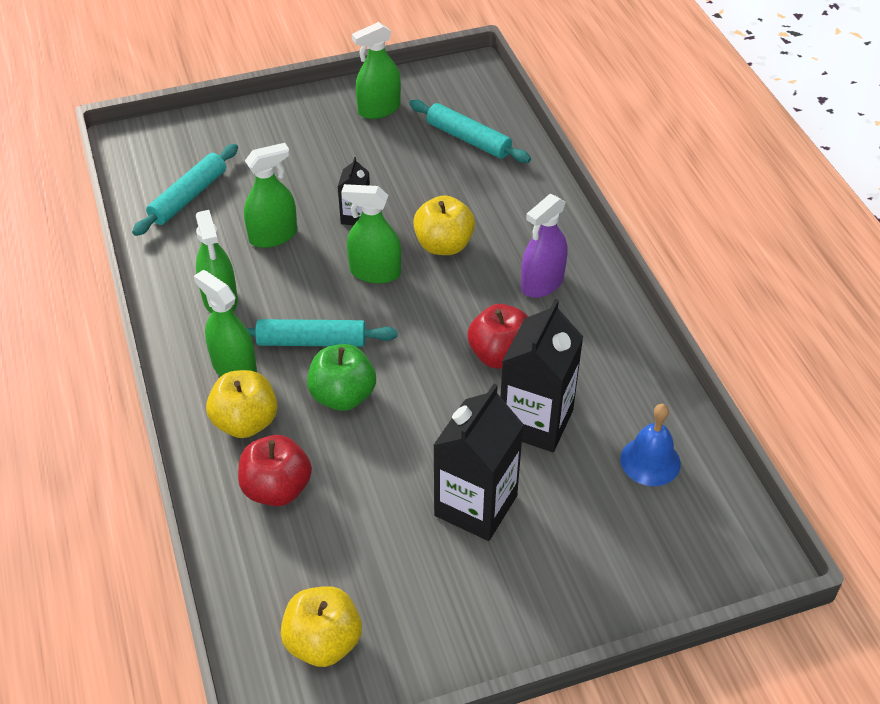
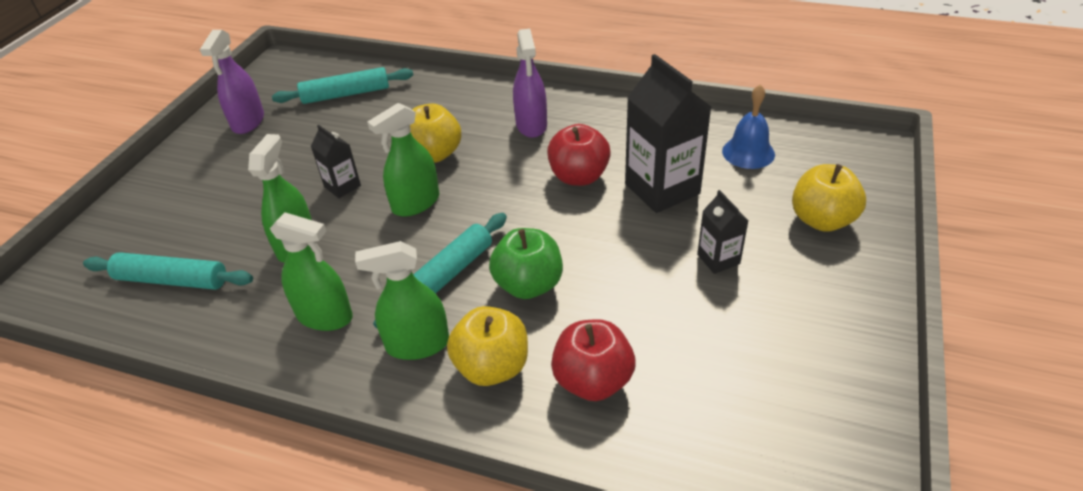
camera: 50 degrees left, 5 degrees down
turquoise rolling pin [132,144,238,236] -> turquoise rolling pin turned 60 degrees counterclockwise [83,252,253,290]
yellow apple [281,586,362,667] -> yellow apple moved to [792,164,866,232]
green spray bottle [352,22,401,119] -> purple spray bottle [200,30,264,134]
black carton [433,384,524,541] -> black carton [697,190,749,274], size x0.51

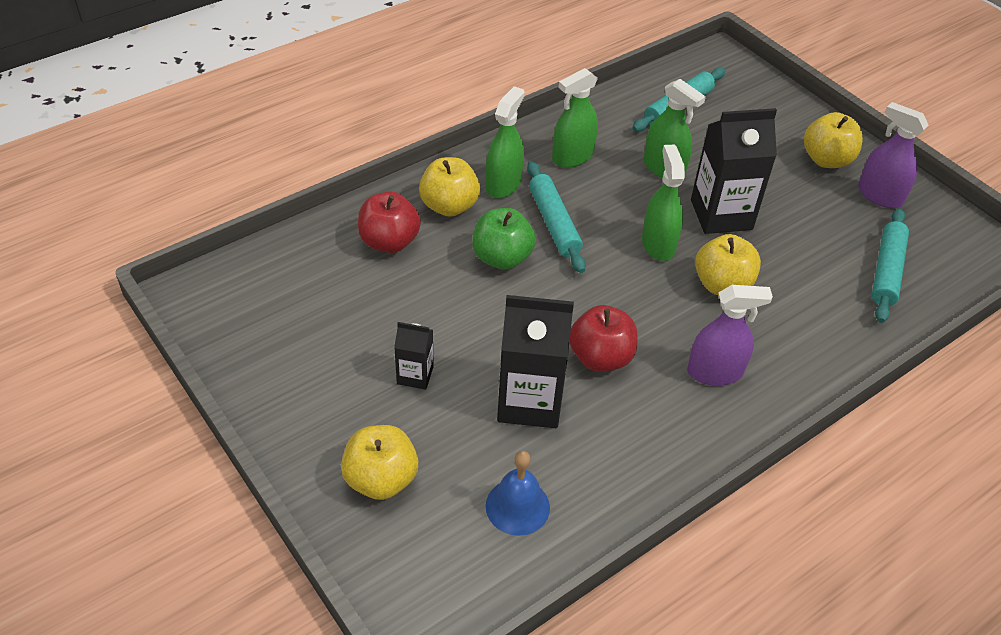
camera: 120 degrees right, 5 degrees up
black carton [311,125,361,198] -> black carton [691,108,777,234], size x1.94
purple spray bottle [513,29,547,138] -> purple spray bottle turned 150 degrees clockwise [687,285,773,386]
none -> yellow apple [804,112,863,168]

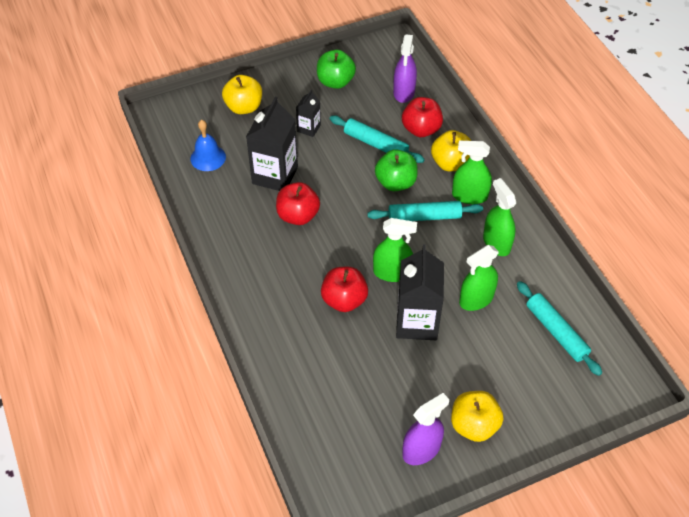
camera: 105 degrees right, 5 degrees up
green spray bottle [486,86,525,198] -> green spray bottle turned 150 degrees clockwise [452,141,492,204]
purple spray bottle [687,285,773,386] -> purple spray bottle moved to [393,34,417,103]
yellow apple [695,234,761,295] -> red apple [321,267,368,312]
turquoise rolling pin [872,208,909,323] -> turquoise rolling pin moved to [330,115,425,163]
none -> green apple [317,50,356,89]

